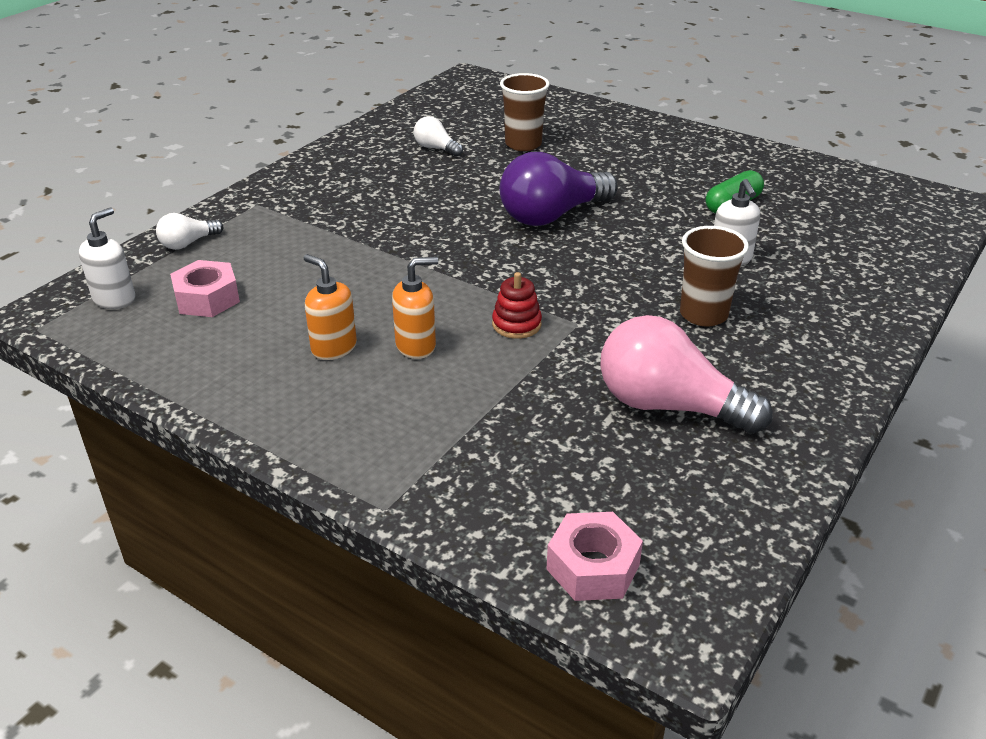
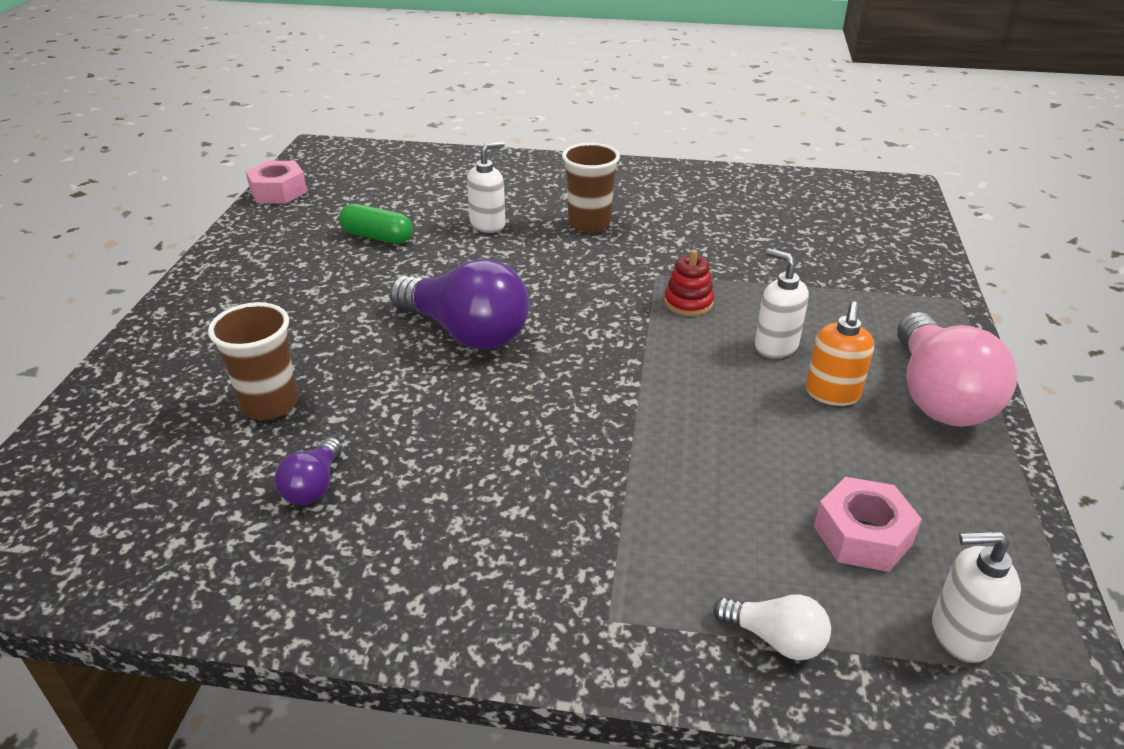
camera: 115 degrees left, 0 degrees up
orange soap dispenser [392,257,438,359] -> white soap dispenser [755,248,809,358]
white light bulb [414,116,463,156] -> purple light bulb [275,437,342,505]
pink nut [546,512,643,601] -> pink nut moved to [245,160,307,204]
pink light bulb [600,315,773,434] -> pink light bulb moved to [897,312,1017,427]

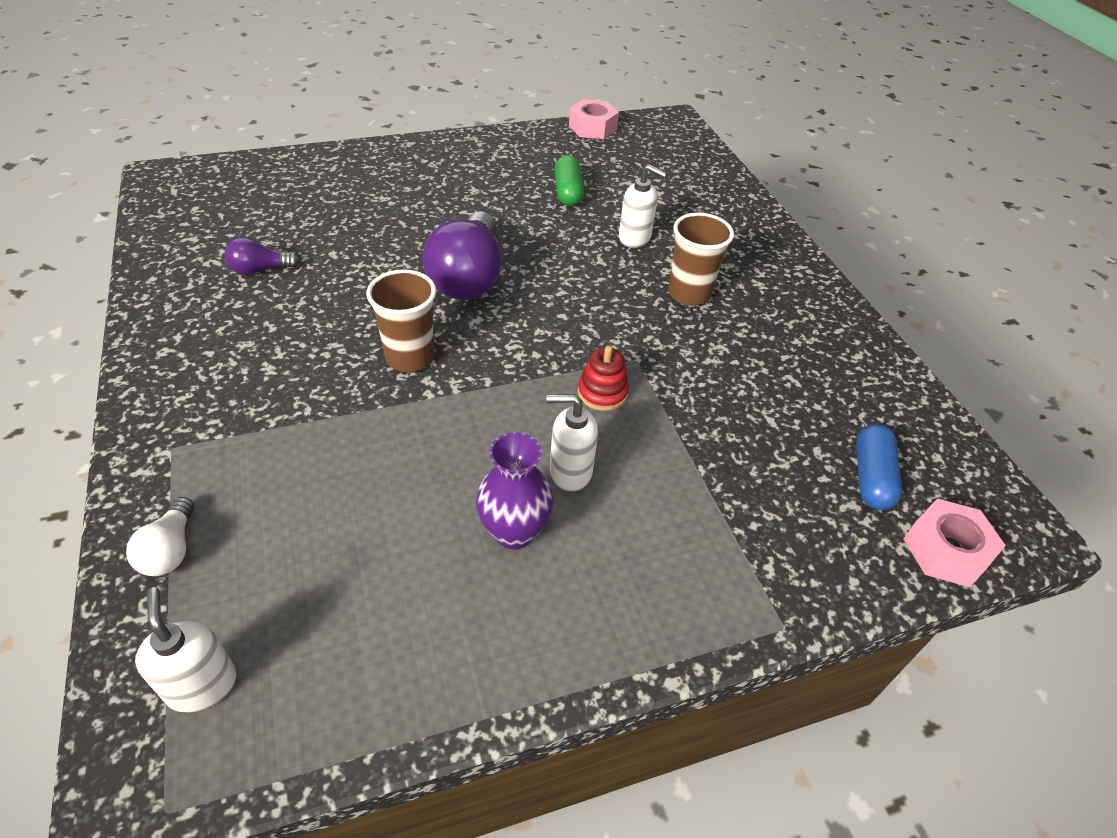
camera: 60 degrees right, 10 degrees up
brown cup [208,302,298,420] -> brown cup moved to [367,269,436,372]
white soap dispenser [755,248,809,358] -> white soap dispenser turned 105 degrees counterclockwise [546,394,598,492]
orange soap dispenser [806,302,874,406] -> purple vase [476,432,554,549]
pink nut [814,477,922,572] -> pink nut moved to [903,498,1006,588]
pink light bulb [897,312,1017,427] -> none
none -> blue capsule [856,424,902,510]

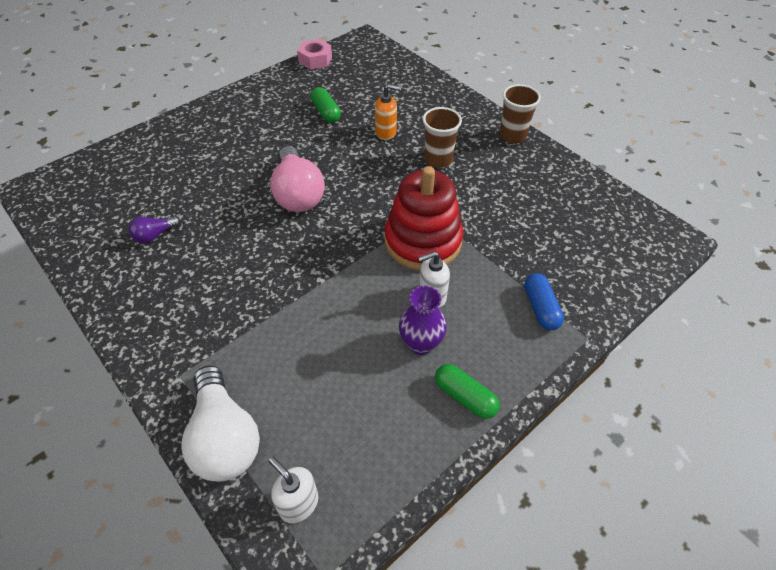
camera: 20 degrees left, 5 degrees up
white light bulb [126,497,194,576] -> white light bulb [181,365,260,482], size x2.06
brown cup [367,269,436,372] -> brown cup moved to [499,84,541,144]
purple light bulb [423,211,502,299] -> pink light bulb [270,146,325,212]
red stacking toy [578,346,629,411] -> red stacking toy [385,166,463,270], size x2.39
white soap dispenser [619,164,667,248] -> orange soap dispenser [375,84,401,140]
blue capsule [856,424,902,510] -> blue capsule moved to [524,273,564,331]
pink nut [903,498,1006,588] -> none
none -> green capsule [435,364,500,419]

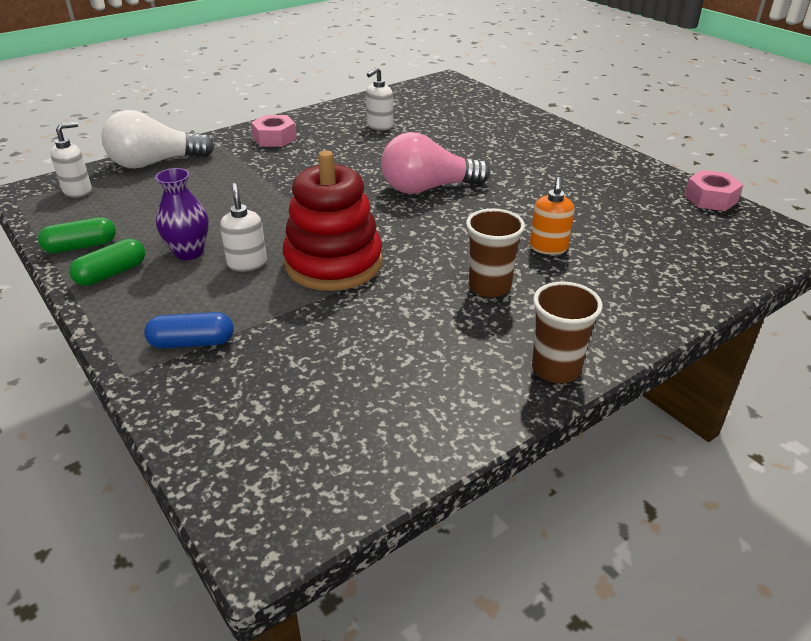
camera: 95 degrees right, 15 degrees down
purple light bulb [129,216,180,243] -> white soap dispenser [366,67,393,131]
green capsule [311,87,341,123] -> green capsule moved to [38,217,116,253]
none -> pink nut [251,115,297,147]

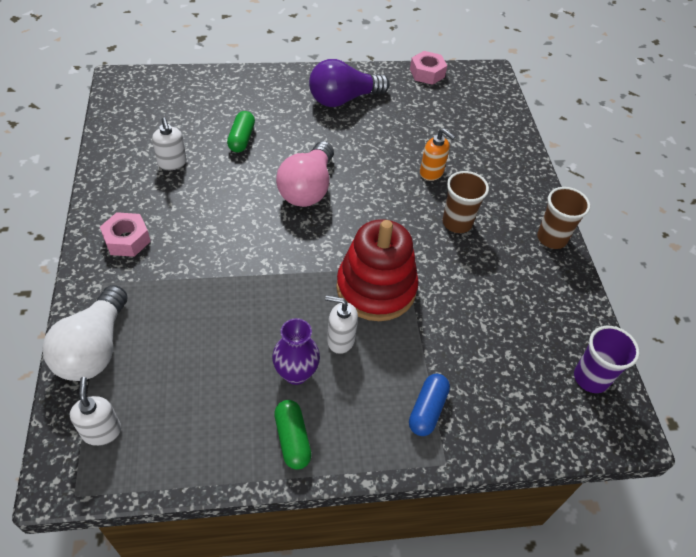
camera: 65 degrees left, 15 degrees up
green capsule [38,217,116,253] -> green capsule moved to [227,111,255,152]
none -> purple light bulb [309,59,390,107]
none -> purple cup [574,326,640,393]

